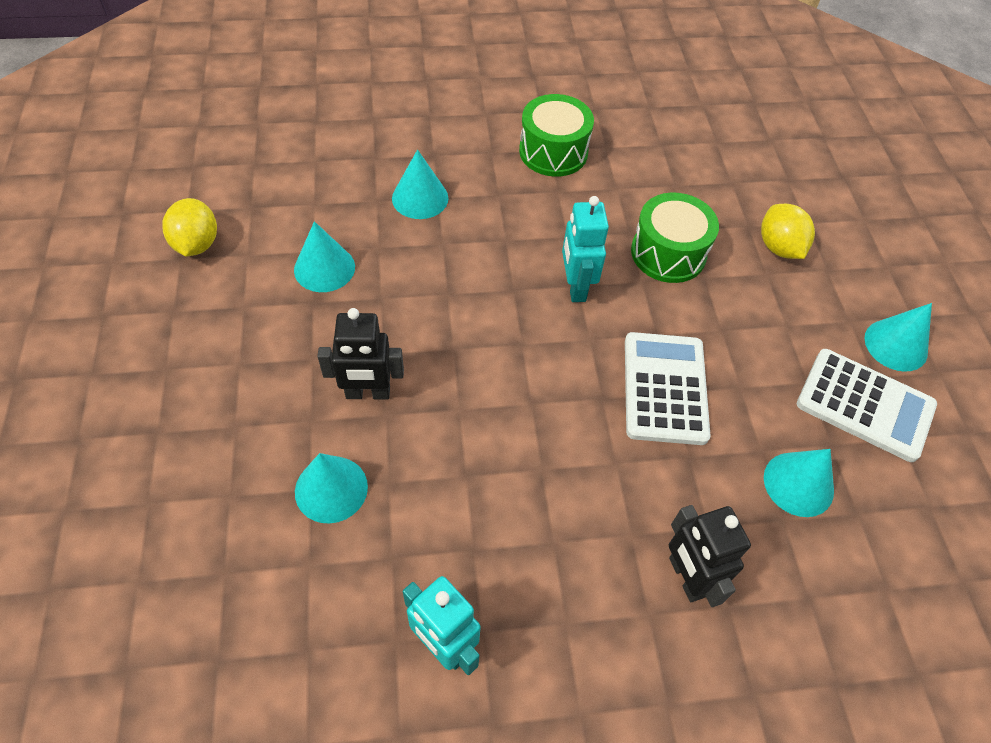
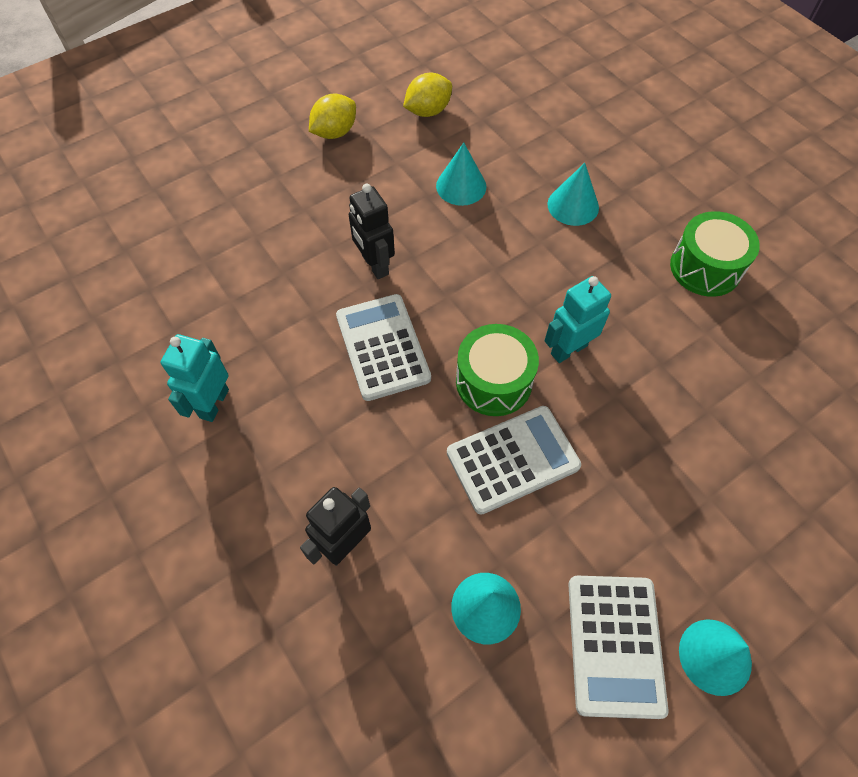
camera: 65 degrees right, 5 degrees up
turquoise cone [295,453,368,523] -> none
green drum [631,193,719,283] -> green drum moved to [456,324,539,416]
yellow lemon [761,204,815,259] -> yellow lemon moved to [309,94,356,139]
none -> white calculator [336,294,431,401]

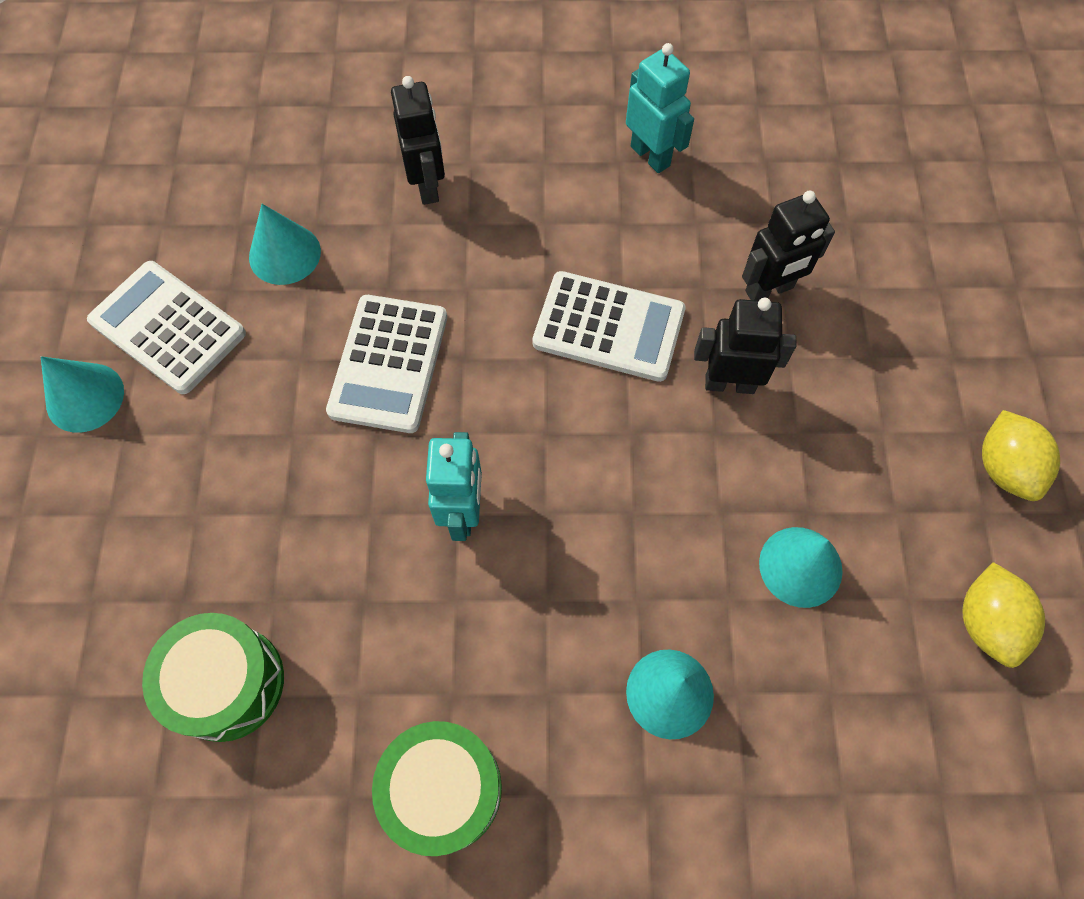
camera: 125 degrees right, 5 degrees up
green drum [456,324,539,416] -> green drum moved to [142,613,284,742]
none -> black robot [742,191,835,301]

